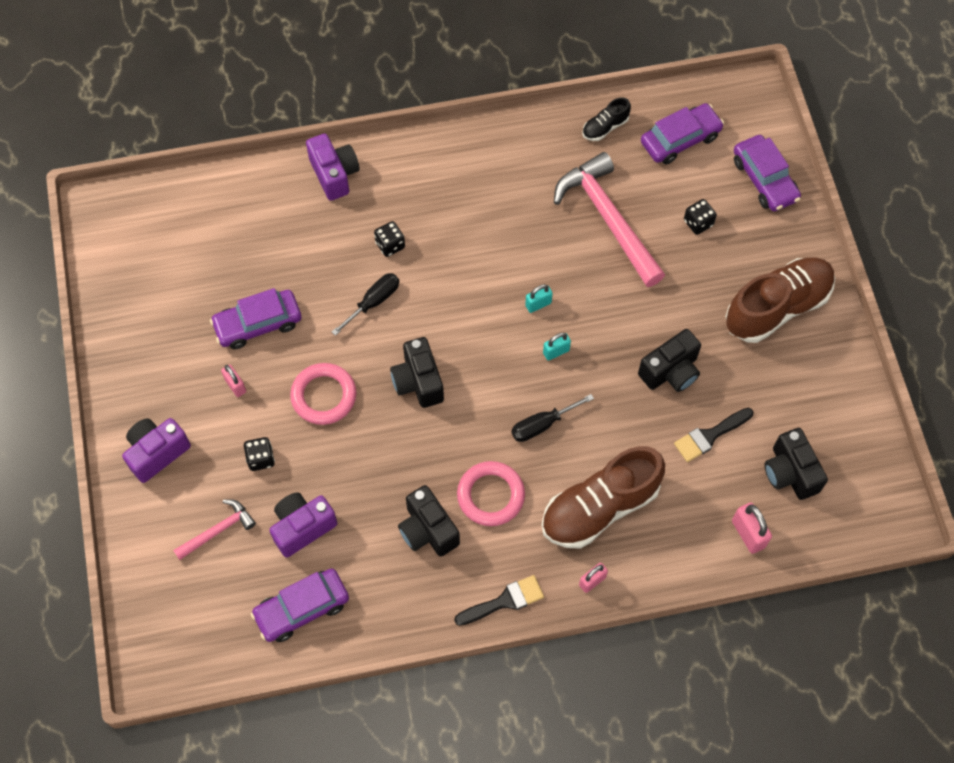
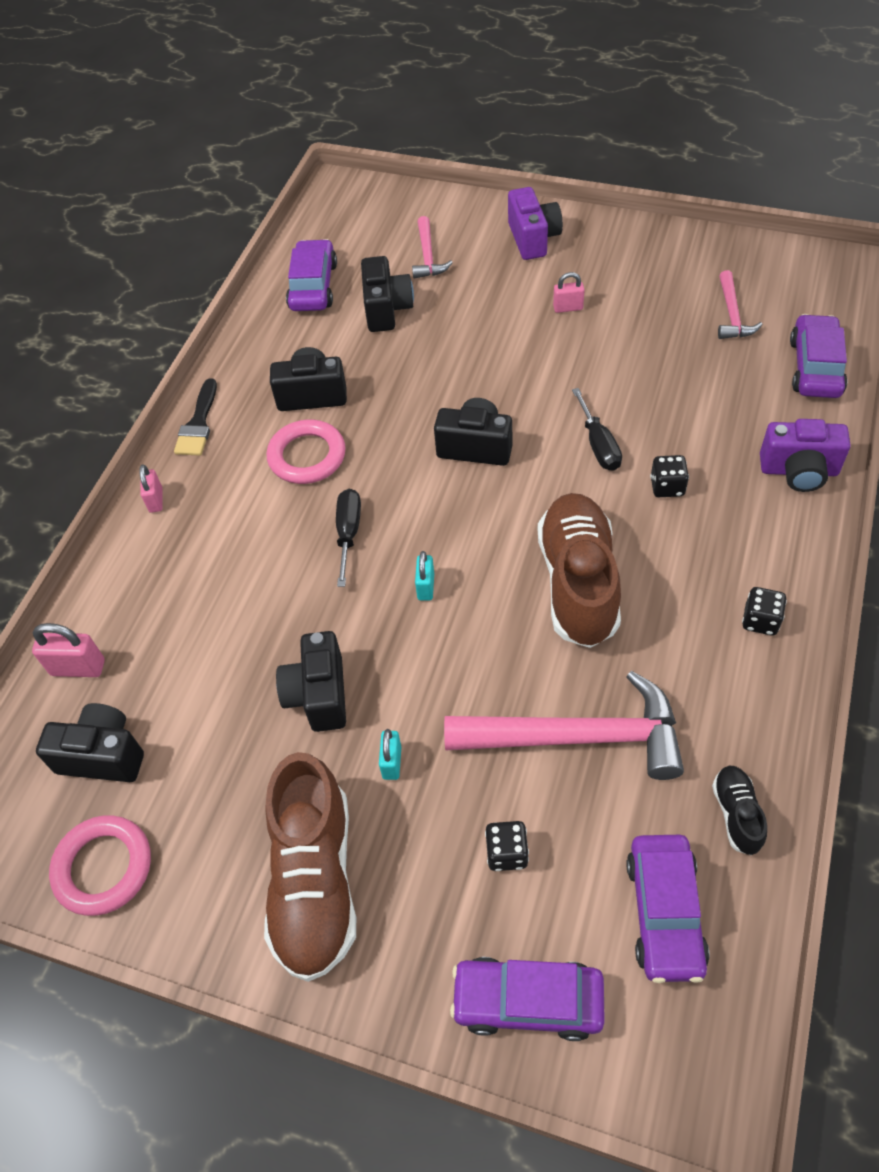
camera: 125 degrees right, 10 degrees down
purple car [210,288,301,349] -> purple car moved to [790,314,847,398]
black dice [244,437,275,471] -> black dice moved to [742,587,787,636]
purple camera [269,492,338,558] -> black camera [361,256,414,332]
pink ring [290,363,356,425] -> pink ring moved to [49,815,151,916]
turquoise padlock [525,284,553,313] -> turquoise padlock moved to [379,729,401,780]
brown shoe [542,446,665,549] -> brown shoe moved to [538,493,621,648]
black brush [674,408,753,462] -> none
none -> pink hammer [718,270,763,339]

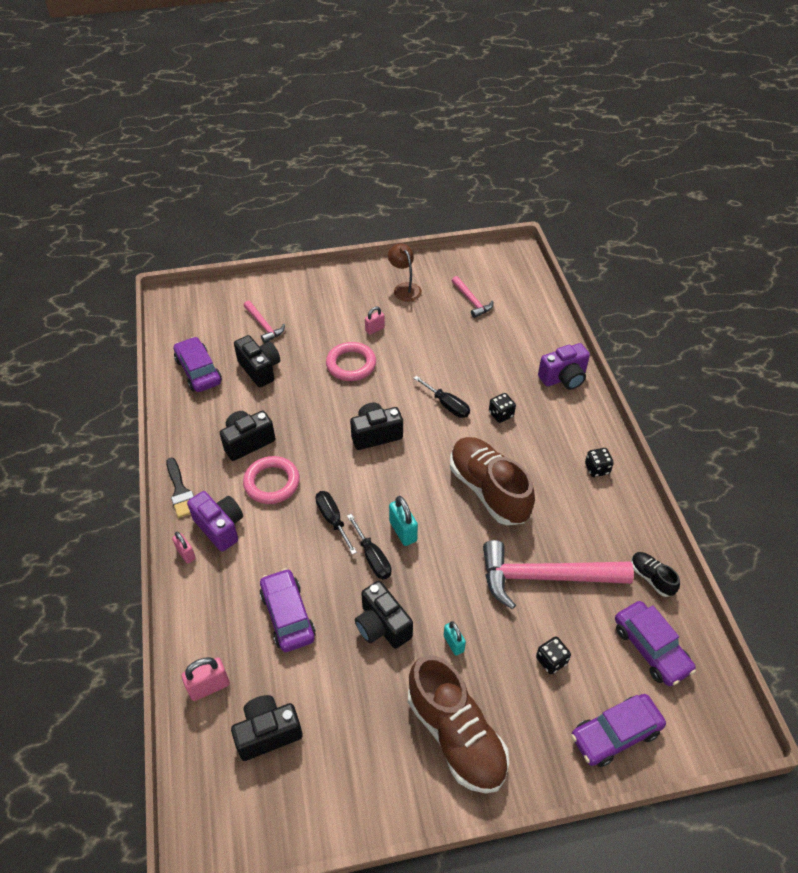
camera: 35 degrees left, 5 degrees down
pink ring [49,815,151,916] -> pink ring moved to [326,342,376,381]
turquoise padlock [415,551,434,601] -> turquoise padlock [389,496,418,546], size x1.51
pink hammer [444,671,684,780] -> pink hammer turned 150 degrees counterclockwise [483,540,634,609]
purple camera [508,187,563,260] -> purple camera moved to [187,491,243,552]
purple car [790,314,847,398] -> purple car moved to [260,568,316,652]
none -> black screwdriver [347,514,391,579]
none -> brown lamp [388,243,422,302]

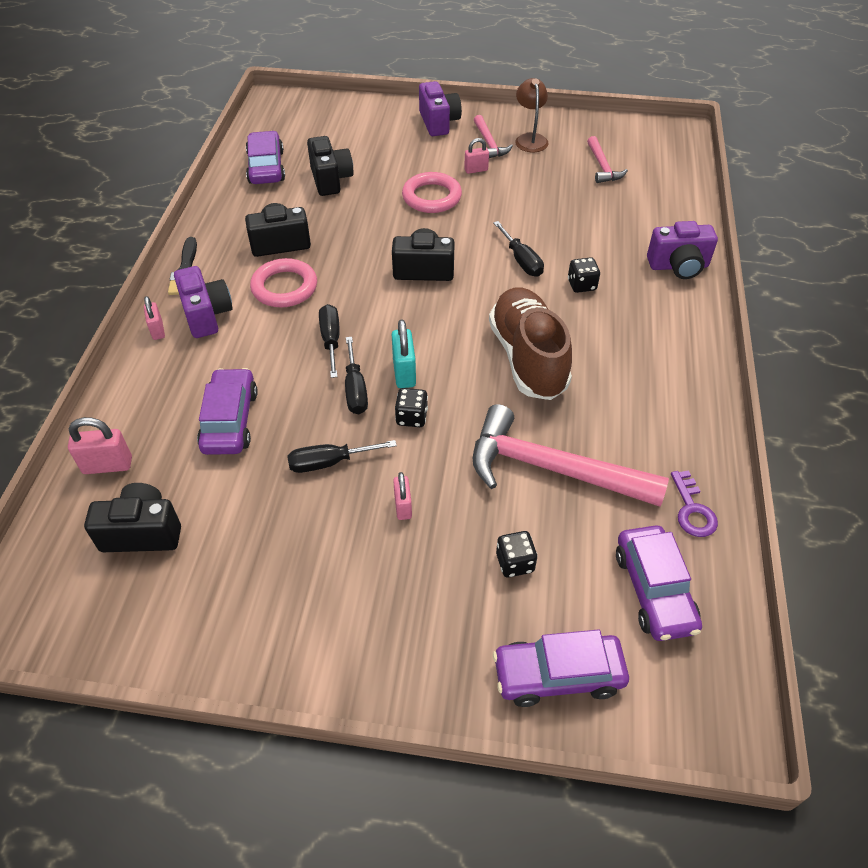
camera: 20 degrees right, 0 degrees up
pink hammer [244,301,285,343] -> pink hammer moved to [474,115,513,158]
black camera [355,581,413,649] -> black screwdriver [287,440,397,473]
brown shoe [408,655,509,793] -> none
turquoise padlock [444,621,466,655] -> pink padlock [393,472,412,520]
black dice [585,448,614,477] -> black dice moved to [395,388,428,427]
black shoe [631,552,680,597] -> purple key [671,470,718,537]
none -> purple camera [419,81,462,136]

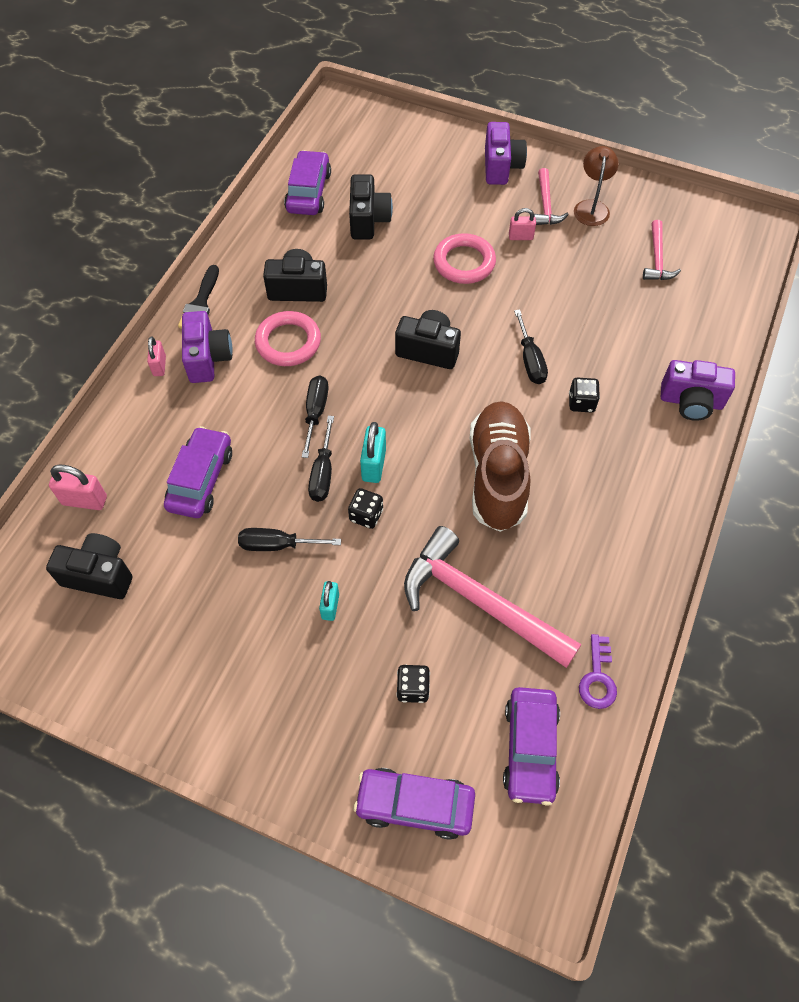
camera: 15 degrees right, 10 degrees up
pink padlock [393,472,412,520] -> turquoise padlock [319,581,339,621]

